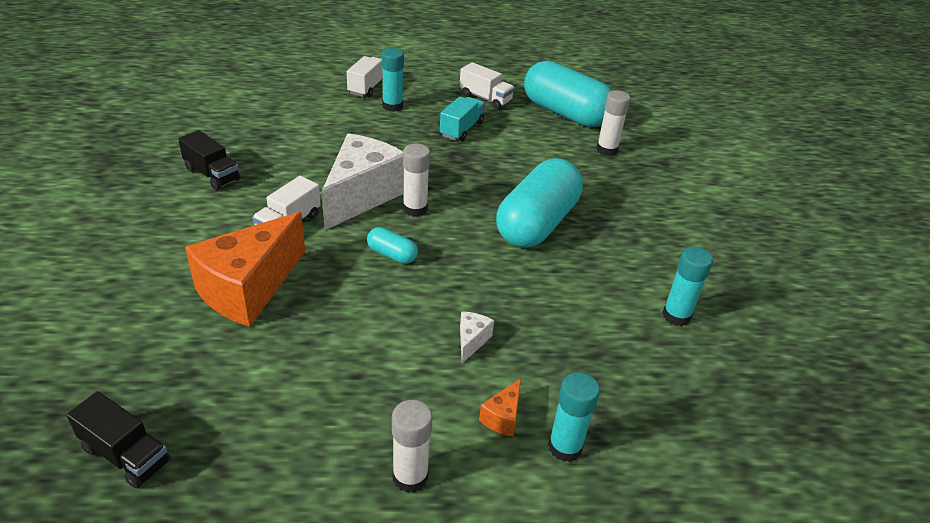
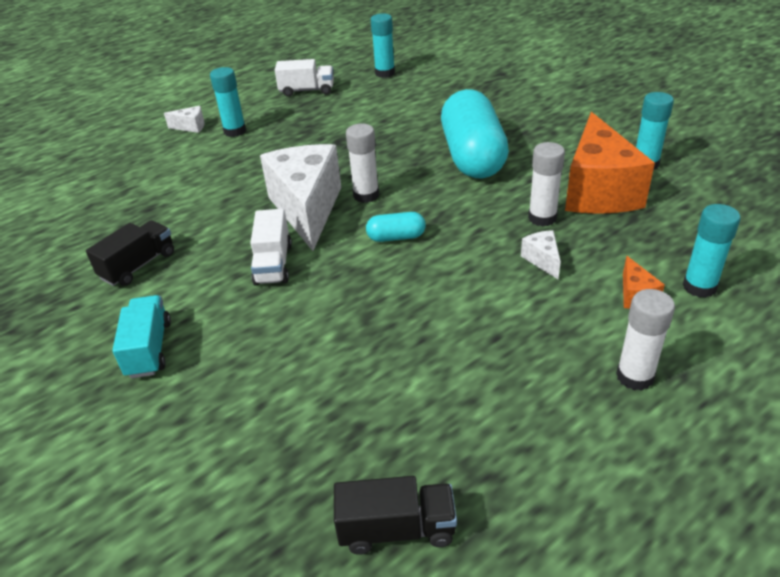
camera: 30 degrees left, 0 degrees up
black truck [178,130,240,190] -> black truck turned 60 degrees counterclockwise [86,220,174,286]
orange cheese [185,212,305,327] -> orange cheese moved to [565,112,655,214]
white truck [347,56,383,98] -> white cheese [164,106,205,133]
turquoise truck [440,96,485,141] -> turquoise truck moved to [112,295,171,378]
turquoise capsule [524,60,612,127] -> turquoise glue stick [371,13,395,78]
white glue stick [596,90,631,156] -> white glue stick moved to [528,142,565,227]

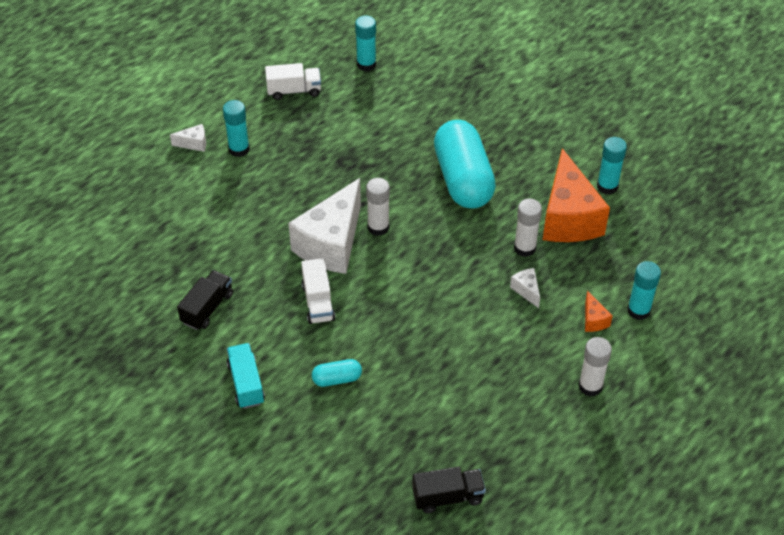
camera: 10 degrees left, 10 degrees up
white cheese [260,144,341,251] -> white cheese turned 135 degrees counterclockwise [288,178,361,274]
turquoise capsule [366,212,426,242] -> turquoise capsule moved to [312,359,362,387]

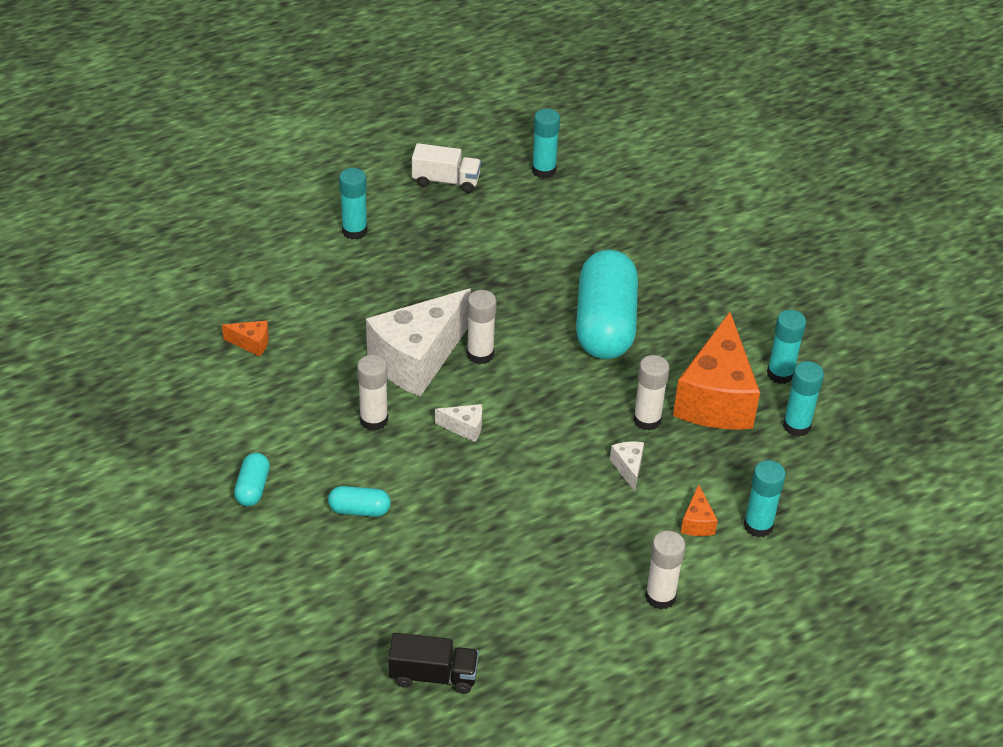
camera: 15 degrees right, 5 degrees down
white cheese [170,124,206,152] -> white cheese moved to [435,404,482,442]
black truck [177,270,233,330] -> none
turquoise truck [227,343,265,409] -> turquoise capsule [234,453,270,506]
white truck [301,258,335,324] -> white glue stick [357,355,388,431]
none -> orange cheese [222,321,269,357]
none -> turquoise glue stick [783,361,824,437]

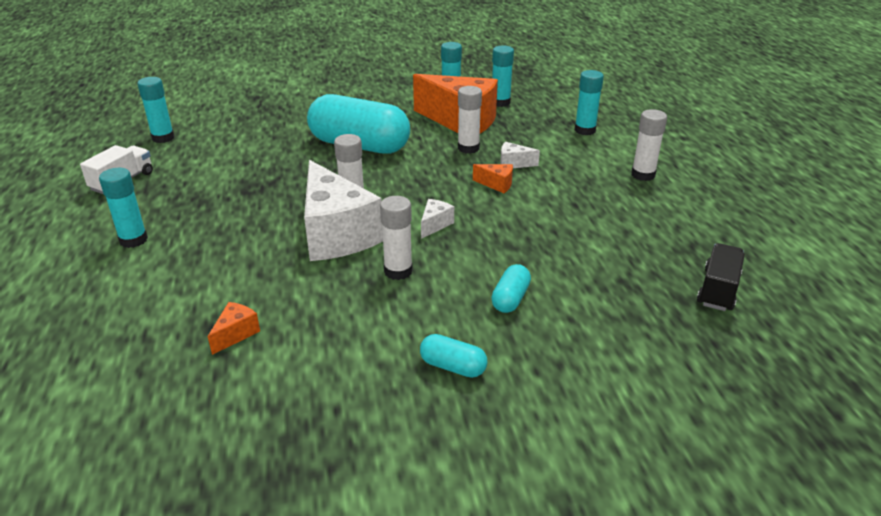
camera: 70 degrees left, 10 degrees down
orange cheese [681,484,718,536] -> orange cheese moved to [473,164,513,193]

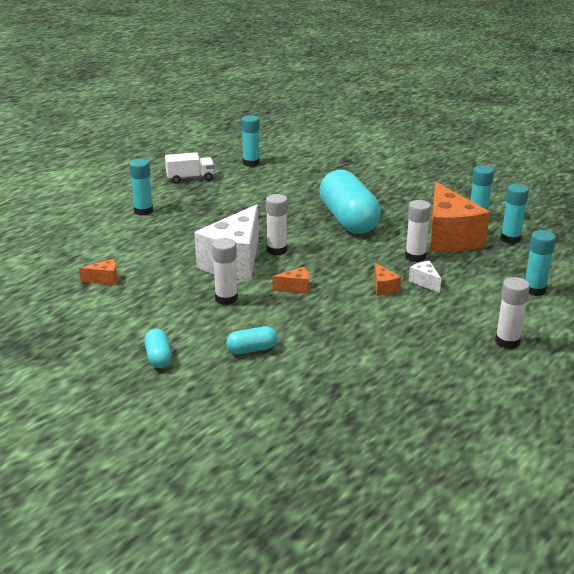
camera: 50 degrees right, 5 degrees down
white cheese [421,199,454,239] -> orange cheese [272,267,309,294]
black truck [697,243,745,311] -> none

